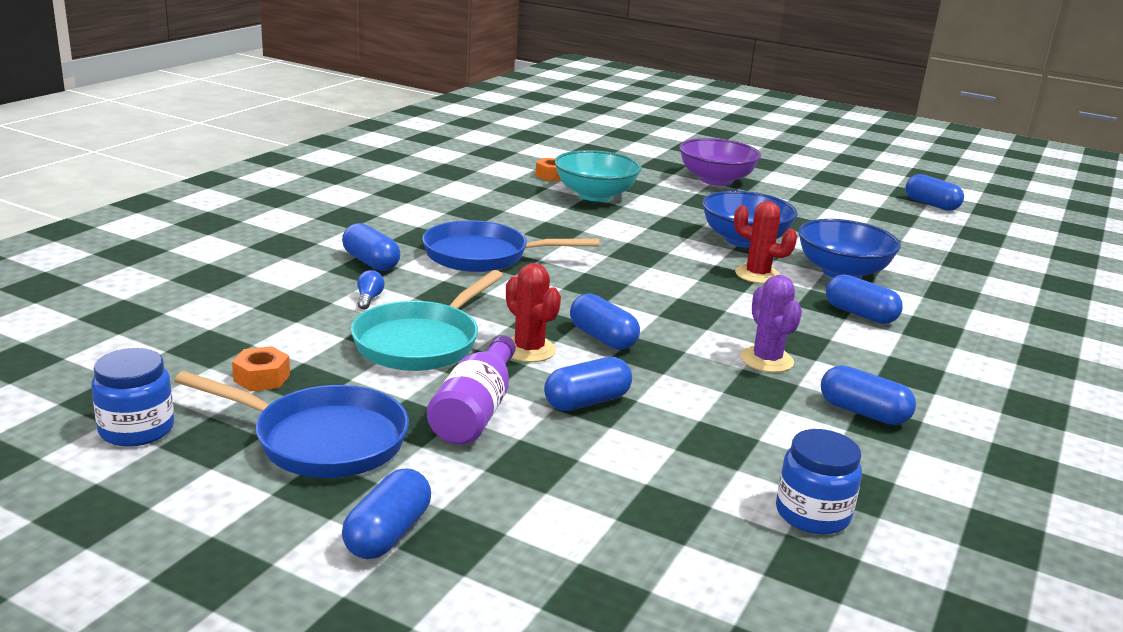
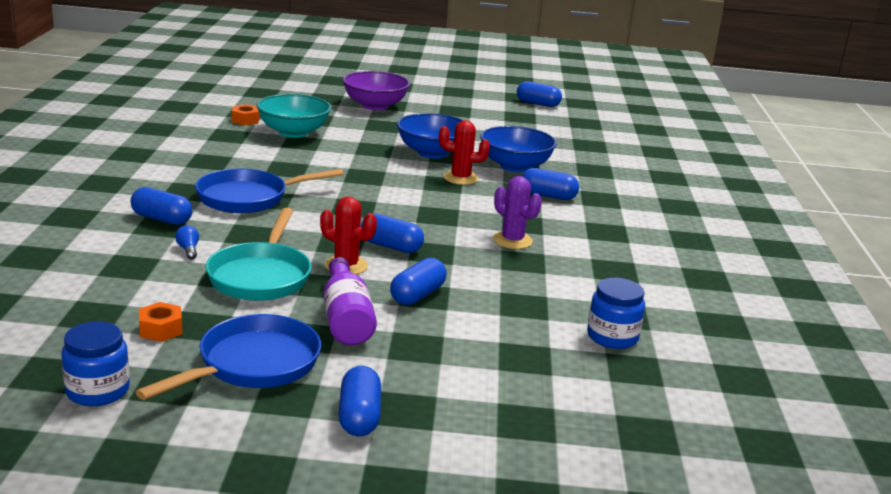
camera: 25 degrees left, 0 degrees up
blue pan [174,371,409,478] -> blue pan turned 45 degrees counterclockwise [135,314,321,400]
blue capsule [821,365,916,425] -> none

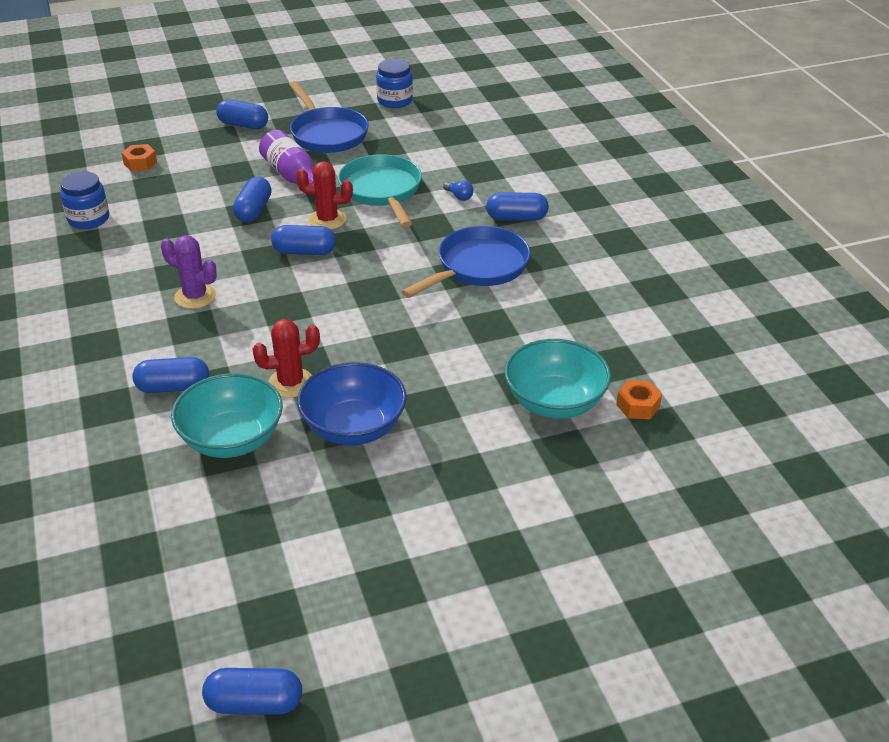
camera: 160 degrees right, 15 degrees up
blue pan [135,314,321,400] -> blue pan turned 45 degrees counterclockwise [289,81,369,153]
orange nut [139,302,182,342] -> orange nut moved to [122,144,157,171]
blue capsule [338,366,381,436] -> blue capsule turned 45 degrees counterclockwise [216,100,268,129]
purple bowl [343,71,410,110] -> none
blue bowl [480,126,557,172] -> turquoise bowl [171,373,283,458]

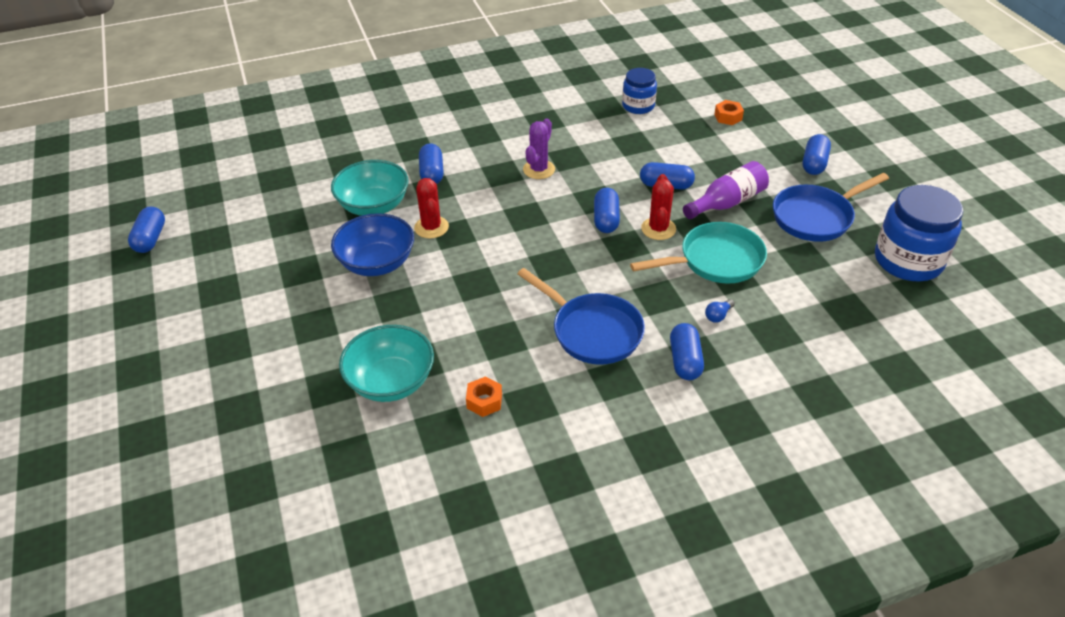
camera: 90 degrees right, 5 degrees up
blue jar [376,59,413,108] -> blue jar [875,185,963,281], size x1.70
orange nut [616,380,662,419] -> orange nut moved to [466,376,502,417]

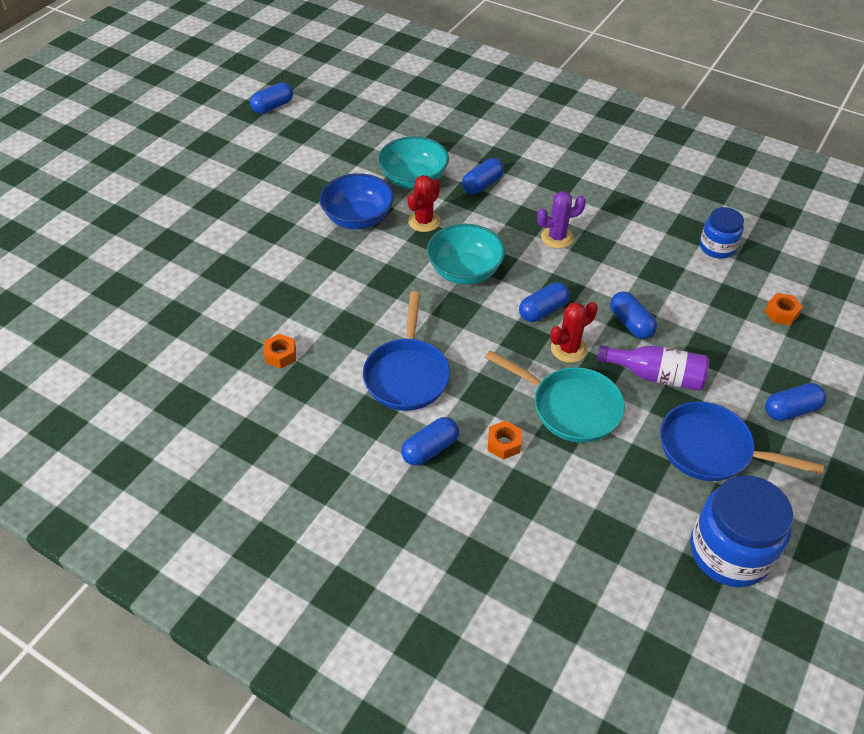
camera: 50 degrees right, 5 degrees up
turquoise bowl [339,325,434,402] -> turquoise bowl moved to [427,224,505,285]
blue light bulb [705,299,735,323] -> orange nut [487,420,521,460]

